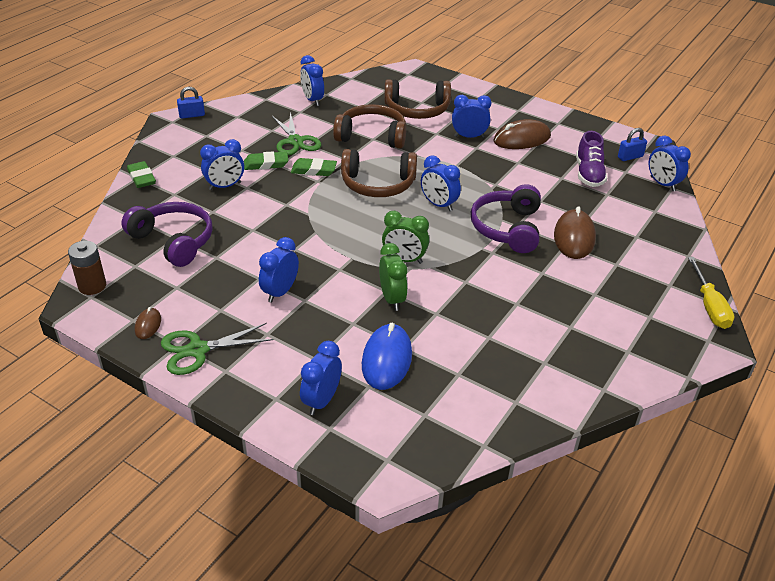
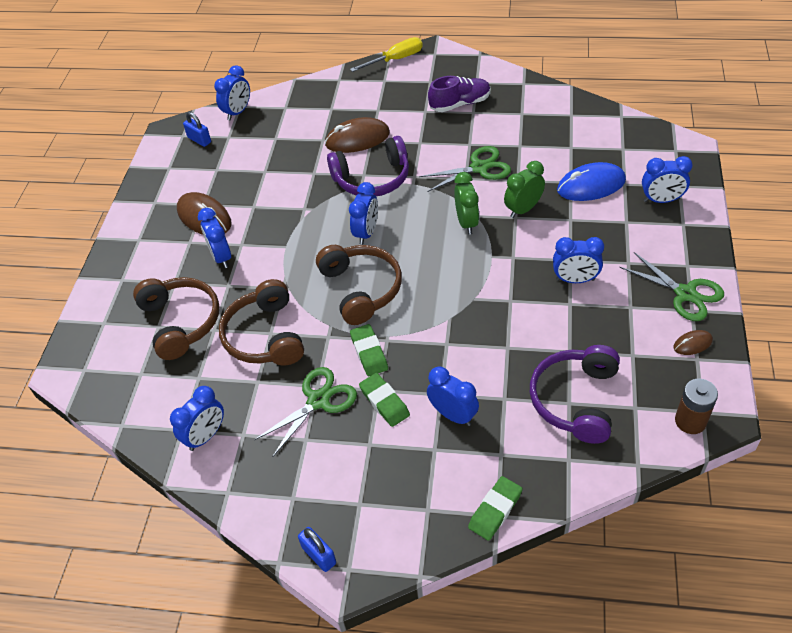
camera: 110 degrees left, 10 degrees up
purple shoe [576,131,607,187] -> purple shoe moved to [428,76,491,112]
none -> green scissors [419,146,511,192]

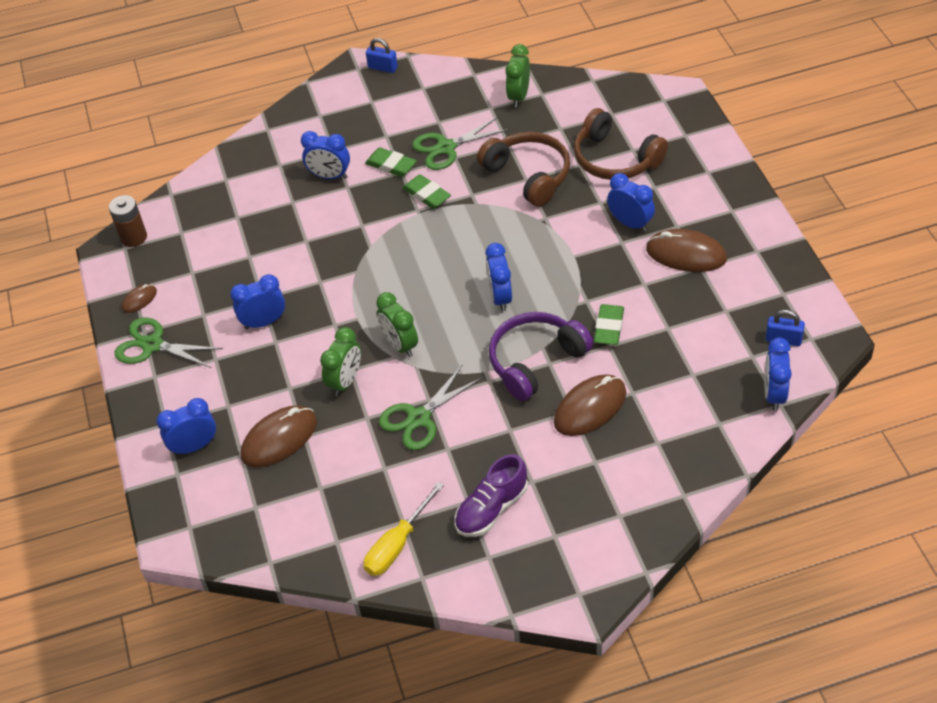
camera: 155 degrees right, 0 degrees up
blue clock [170,386,224,451] -> green clock [506,44,530,108]
green scissors [254,367,357,456] -> green scissors turned 45 degrees clockwise [412,116,510,170]
brown headphones [316,245,402,325] -> none
yellow screwdriver [350,37,423,72] -> yellow screwdriver moved to [364,482,444,576]
green eraser [468,476,522,541] -> green eraser moved to [594,304,624,345]
purple headphones [530,345,620,444] -> none
blue mouse [557,162,626,201] -> brown mouse [241,405,317,467]

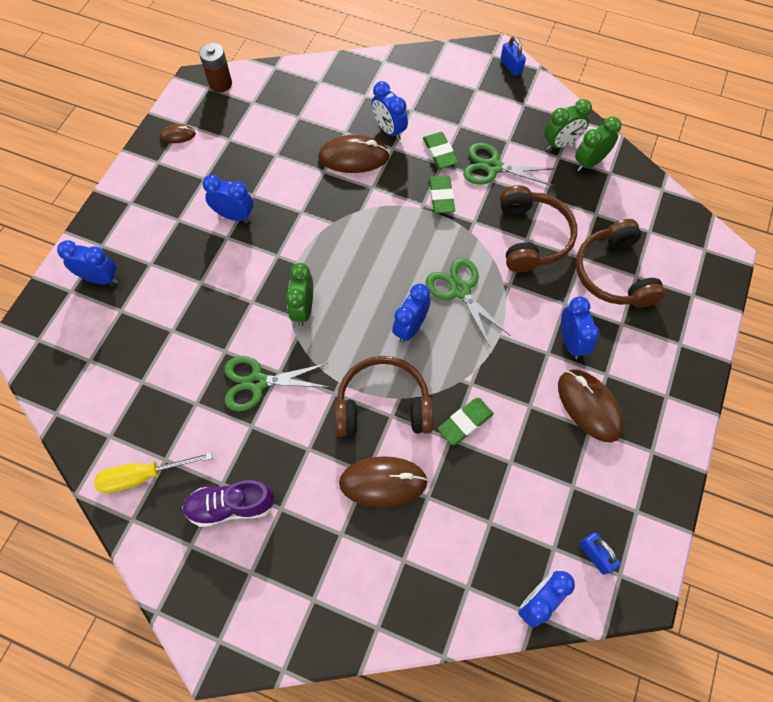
camera: 35 degrees right, 15 degrees up
green scissors [115,317,223,368] -> green scissors moved to [426,258,511,347]
brown mouse [241,405,317,467] -> brown mouse moved to [318,135,390,173]
green clock [320,327,361,396] -> green clock moved to [544,99,592,150]
purple headphones [489,312,593,401] -> brown headphones [335,356,433,437]

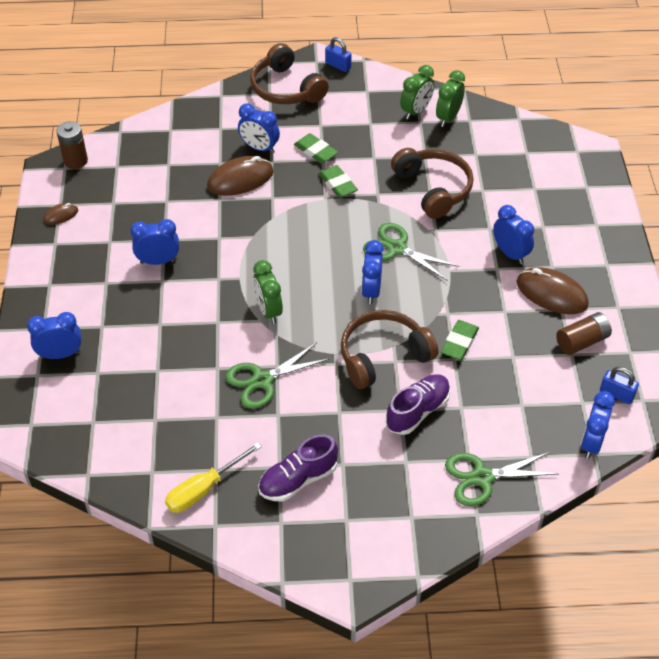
camera: 25 degrees left, 15 degrees down
brown mouse [339,456,428,507] -> purple shoe [386,374,450,435]
green scissors [463,143,557,187] -> green scissors moved to [445,452,558,506]
brown headphones [576,219,666,308] -> brown headphones moved to [250,43,329,104]
none -> brown battery [556,312,612,355]

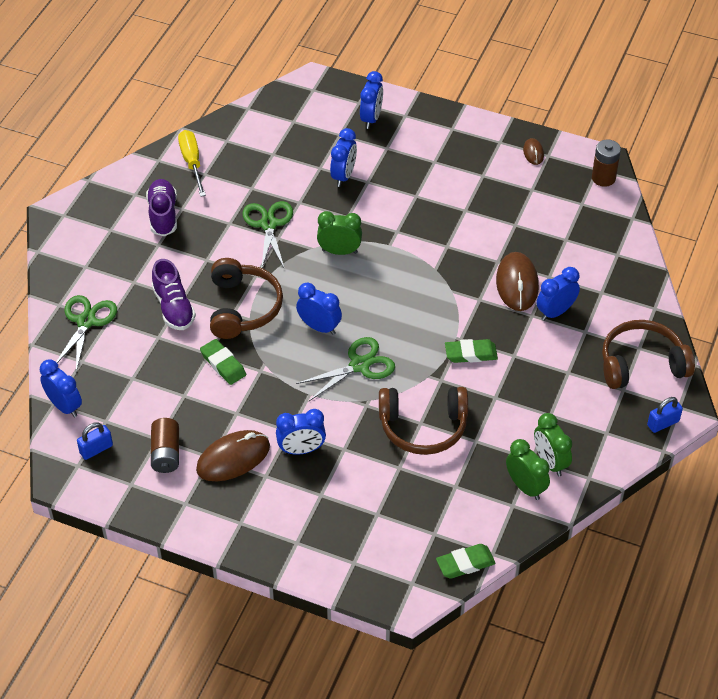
camera: 115 degrees right, 0 degrees up
blue clock [130,219,179,265] -> blue clock moved to [330,128,357,187]
green eraser [294,133,338,164] -> green eraser moved to [436,544,496,579]

